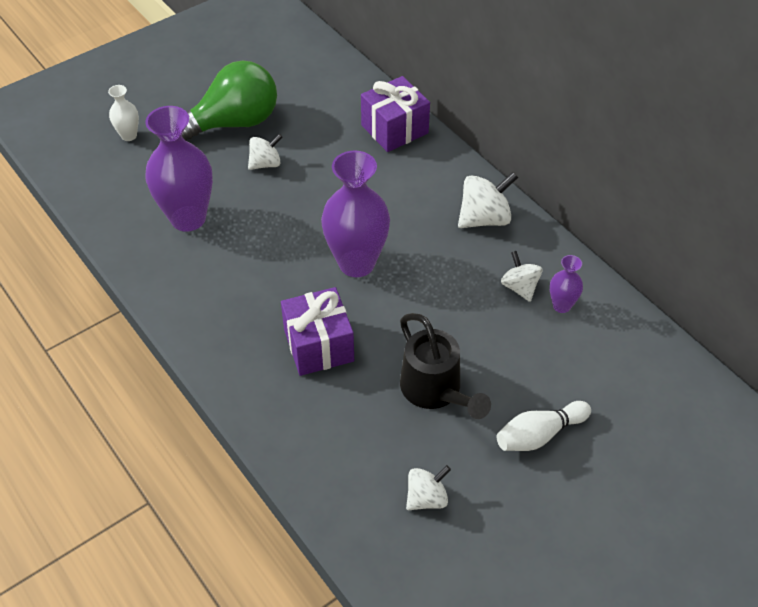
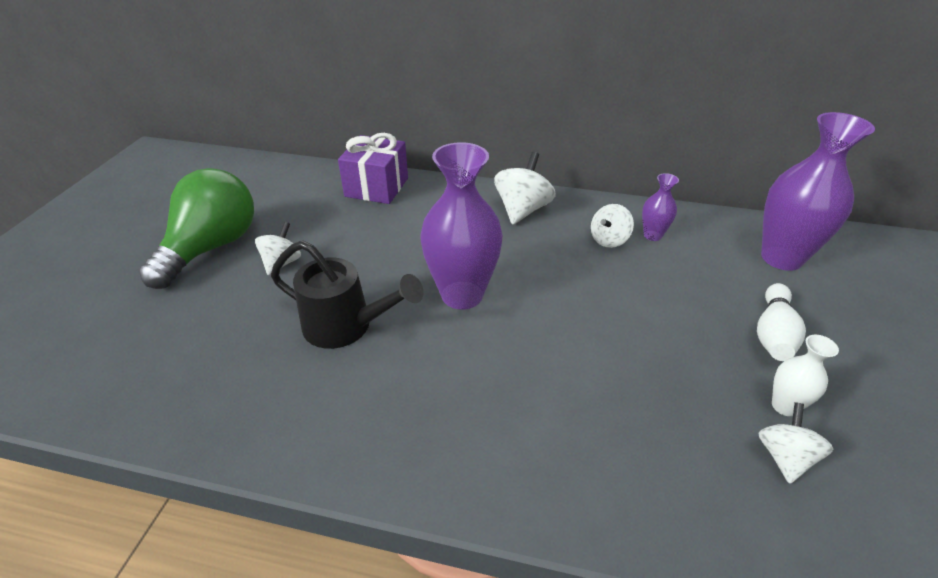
camera: 40 degrees left, 10 degrees down
white vase [108,85,139,141] -> white vase moved to [772,335,839,416]
purple vase [145,106,213,232] -> purple vase moved to [761,112,875,271]
purple gift [281,287,354,376] -> none
black watering can [400,313,491,419] -> black watering can moved to [271,240,424,349]
white spinning top [501,251,543,302] -> white spinning top turned 75 degrees counterclockwise [591,204,634,248]

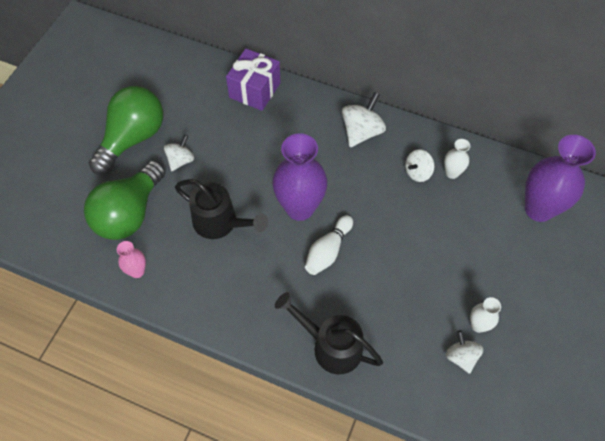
camera: 10 degrees right, 20 degrees up
purple vase [642,173,679,241] -> white vase [444,139,470,179]
white bowling pin [757,283,806,361] -> white bowling pin moved to [305,215,353,275]
white spinning top [758,402,833,484] -> white spinning top turned 45 degrees counterclockwise [446,330,483,374]
none -> green light bulb [84,161,165,240]
none -> pink vase [117,241,146,278]
none -> black watering can [275,292,383,374]

